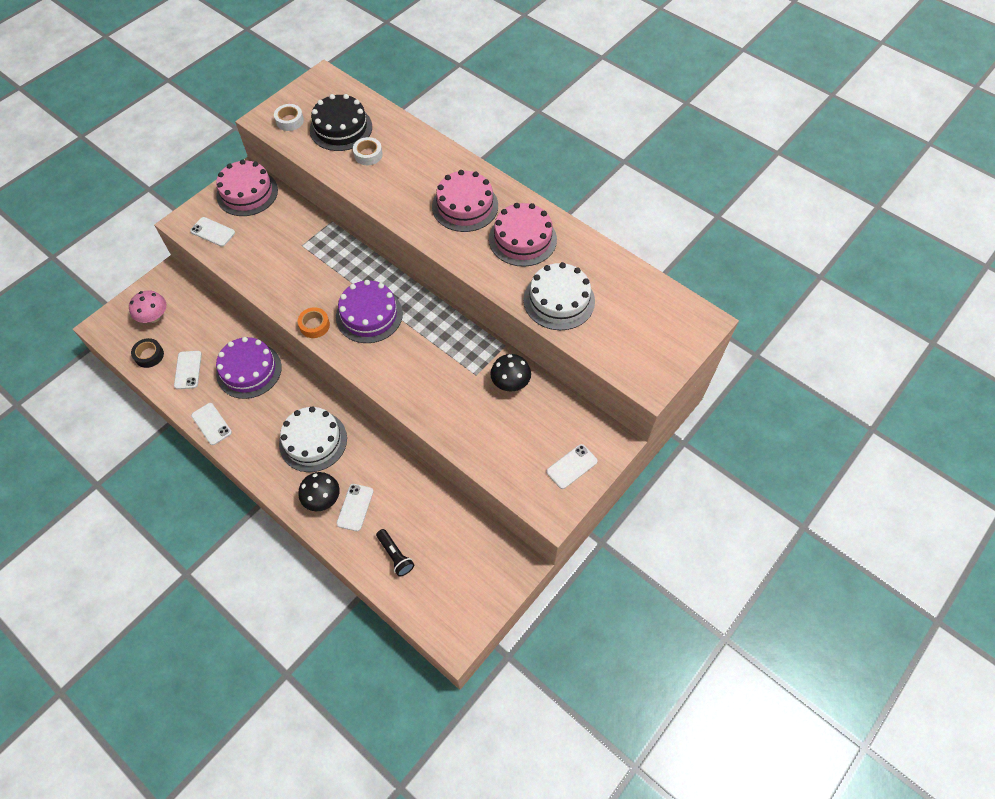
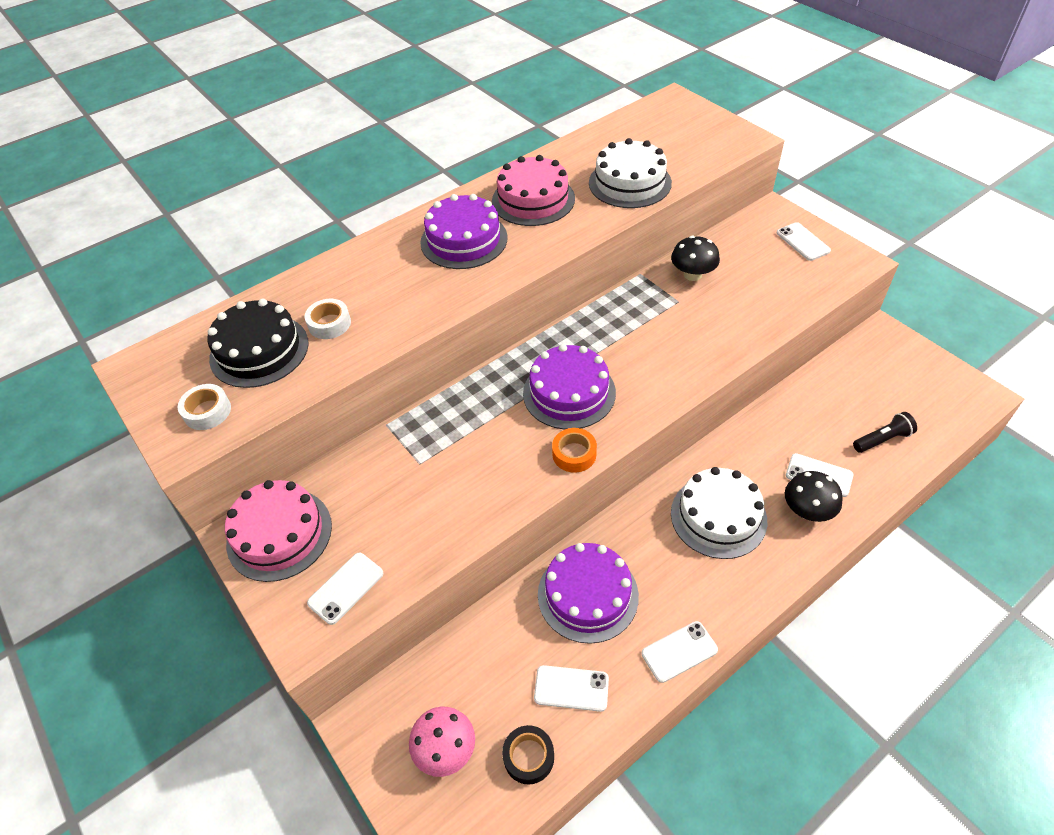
camera: 75 degrees left, 10 degrees down
pink cake [432,170,498,232] -> purple cake [420,194,508,269]

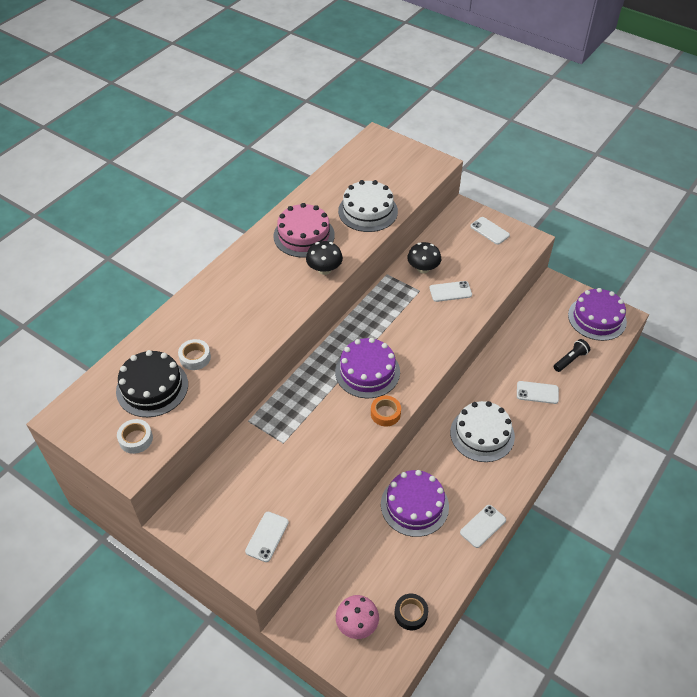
camera: 20 degrees left, 0 degrees up
pink cake [225,480,332,582] -> none
purple cake [420,194,508,269] -> purple cake moved to [568,288,627,341]
white phone [534,665,609,712] -> white phone moved to [429,281,472,302]
black mushroom [785,471,843,522] -> black mushroom moved to [306,241,343,275]

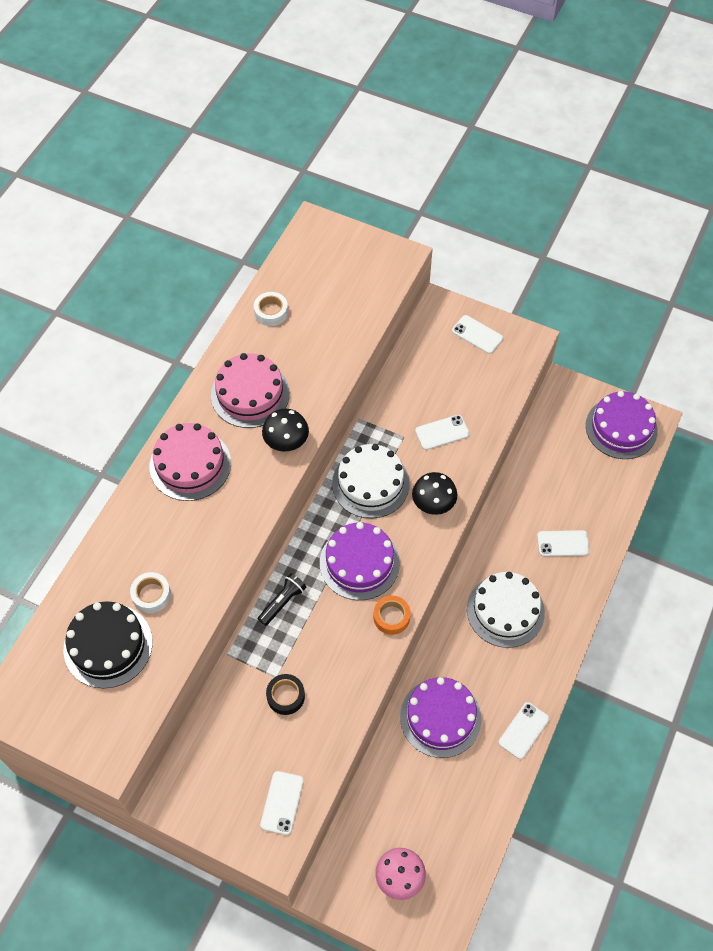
camera: 10 degrees left, 10 degrees up
white tape [117,419,153,454] -> white tape moved to [254,292,288,326]
white cake [338,180,398,232] -> white cake moved to [332,444,410,518]
black tape [394,594,428,630] -> black tape moved to [266,674,305,715]
black mushroom [407,242,441,273] -> black mushroom moved to [412,472,457,515]
black flashlight [554,339,590,372] -> black flashlight moved to [258,573,307,626]
none -> pink cake [149,423,231,501]

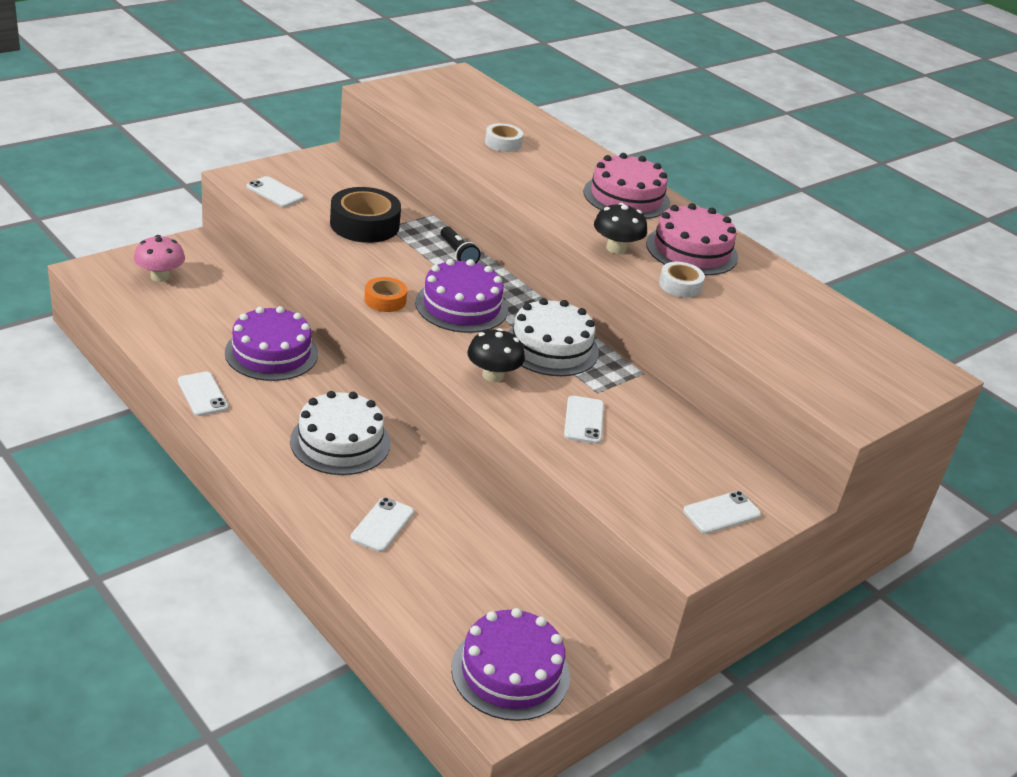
camera: 110 degrees right, 25 degrees down
black cake [64,601,153,688] -> none
white tape [254,292,288,326] -> white tape moved to [659,262,705,298]
black tape [266,674,305,715] -> black tape [330,187,401,243], size x1.81

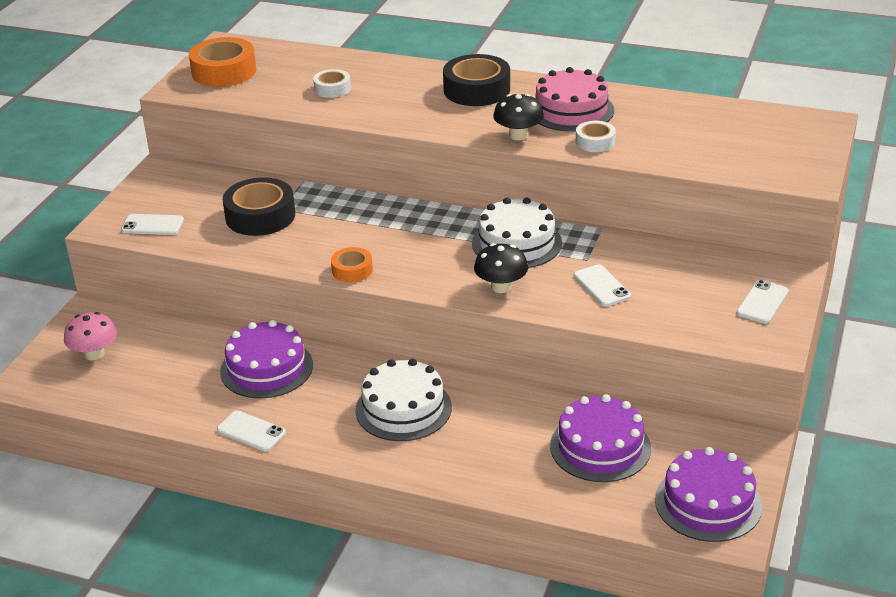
camera: 25 degrees left, 0 degrees up
white phone [350,497,414,552] -> none
purple cake [415,259,508,333] -> purple cake moved to [550,394,651,482]
black flashlight [441,226,480,263] -> none
pink cake [583,153,670,219] -> black tape [443,54,510,106]
none -> orange tape [189,37,257,87]

